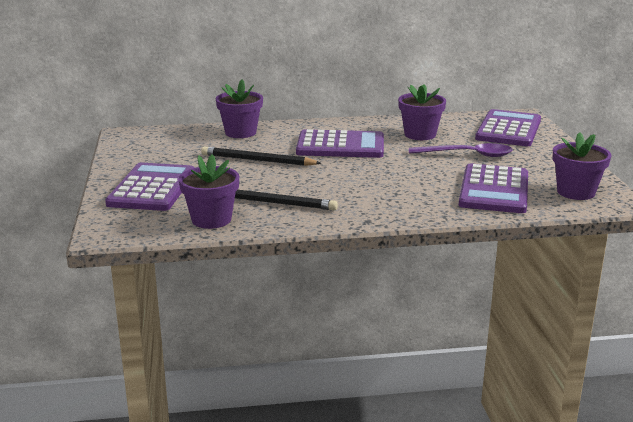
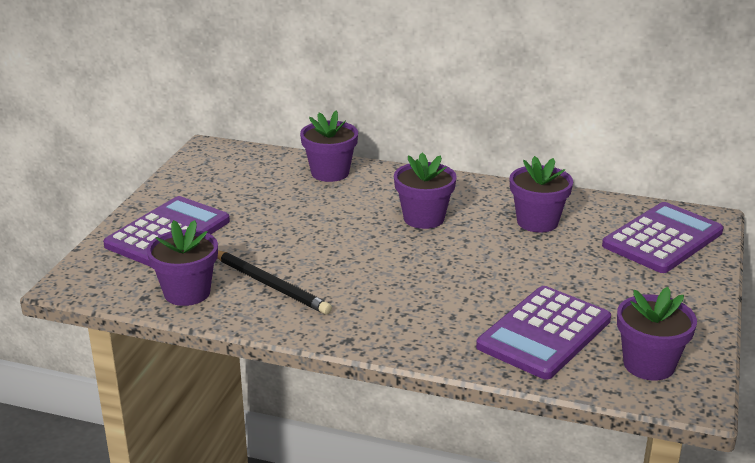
camera: 25 degrees right, 5 degrees up
black pencil [201,147,321,166] -> none
purple calculator [296,129,384,158] -> purple flower pot [394,153,457,229]
purple spoon [409,143,513,157] -> none

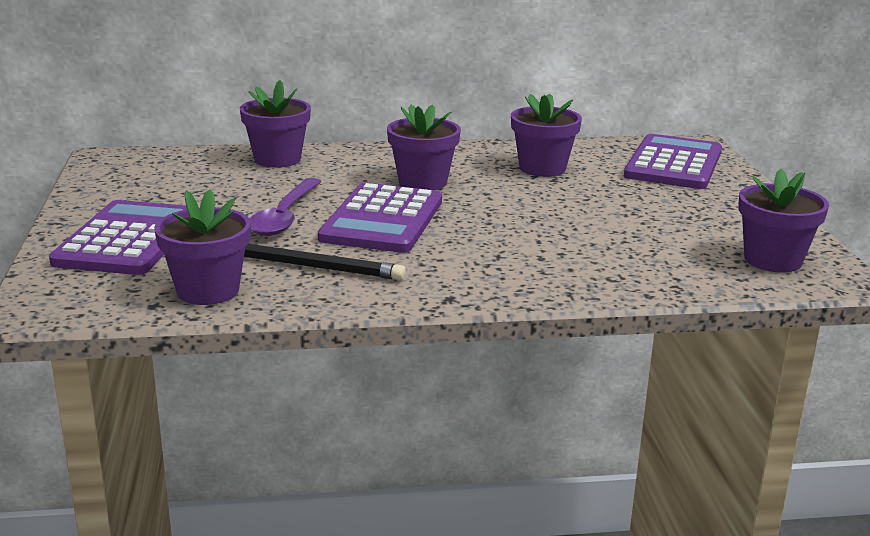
camera: 25 degrees left, 5 degrees down
purple calculator [476,286,611,379] -> purple calculator moved to [318,183,442,253]
none -> purple spoon [250,178,322,236]

